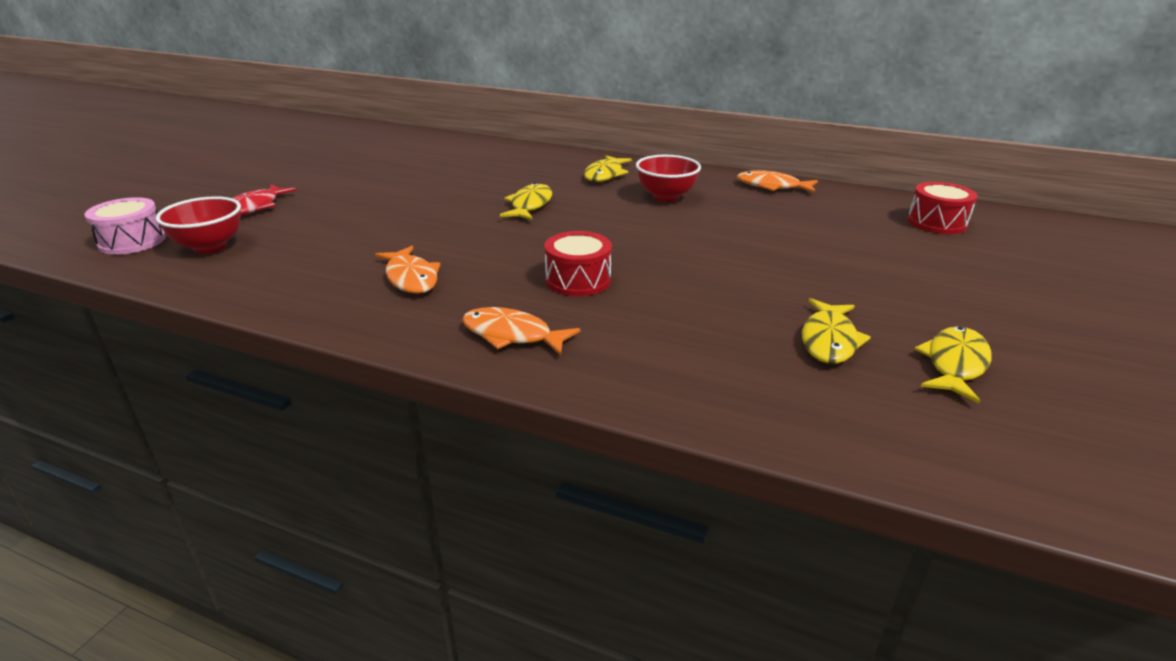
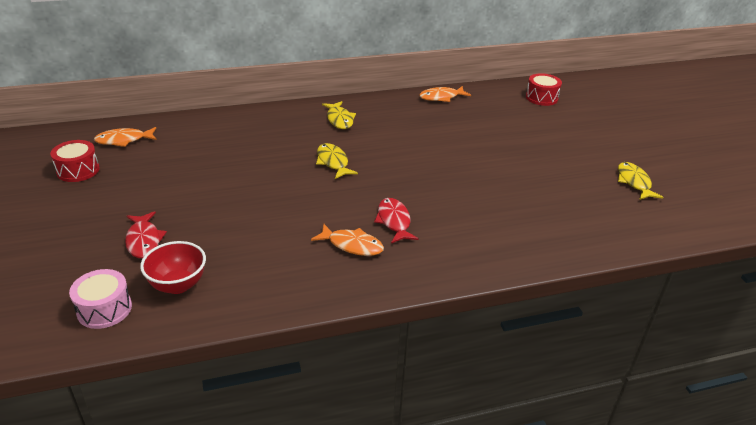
camera: 40 degrees left, 5 degrees up
orange fish [462,307,580,356] -> orange fish moved to [94,127,157,147]
red drum [544,231,612,296] -> red drum moved to [50,140,100,182]
red bowl [636,155,701,202] -> none
yellow fish [802,298,871,364] -> none
none -> red fish [374,198,419,243]

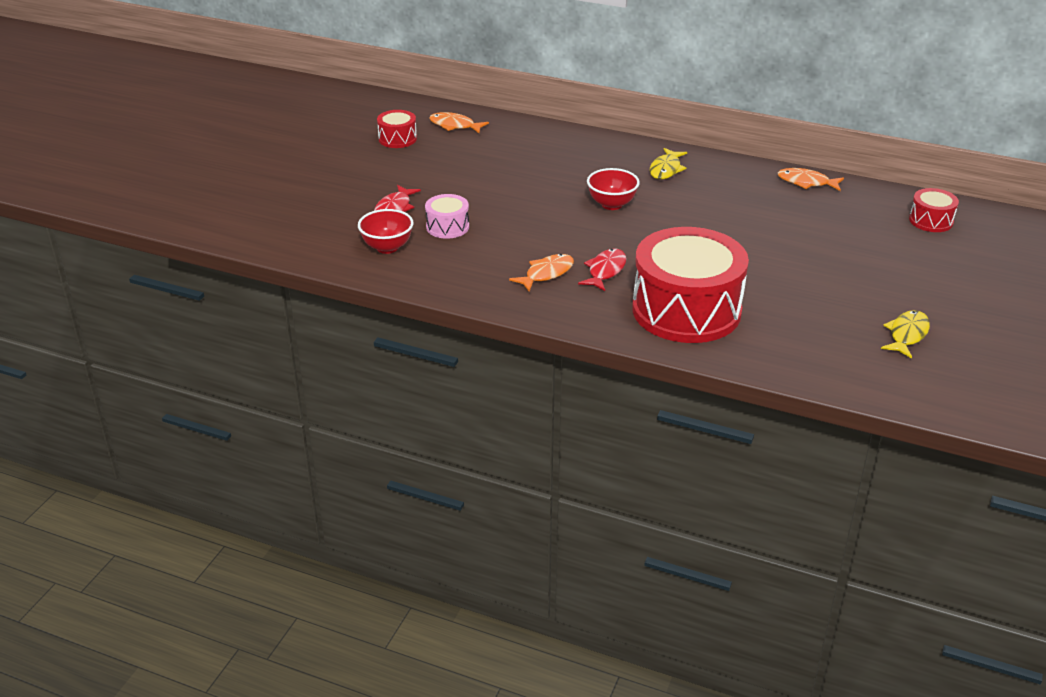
camera: 40 degrees right, 0 degrees up
pink drum [69,269,132,329] -> pink drum moved to [425,194,469,239]
orange fish [311,224,384,256] -> orange fish turned 105 degrees counterclockwise [509,254,574,292]
yellow fish [316,143,358,179] -> red bowl [587,168,640,210]
none -> red drum [632,227,749,343]

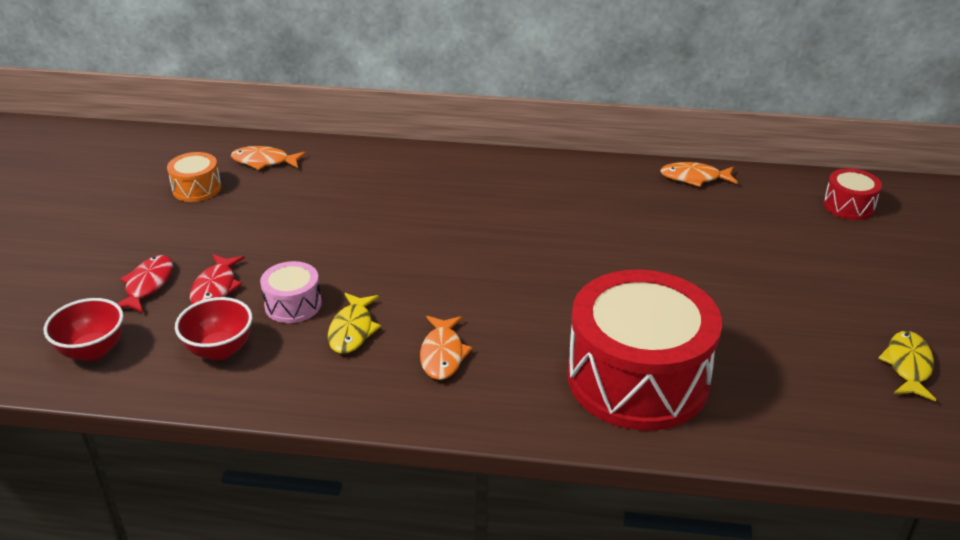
camera: 15 degrees left, 0 degrees up
red drum [377,110,417,148] -> orange drum [167,152,221,202]
orange fish [509,254,574,292] -> orange fish turned 150 degrees clockwise [420,316,473,380]
red fish [578,248,626,291] -> red fish moved to [117,255,173,313]
red bowl [587,168,640,210] -> red bowl moved to [44,298,124,361]
yellow fish [650,148,687,179] -> yellow fish moved to [328,293,381,354]

